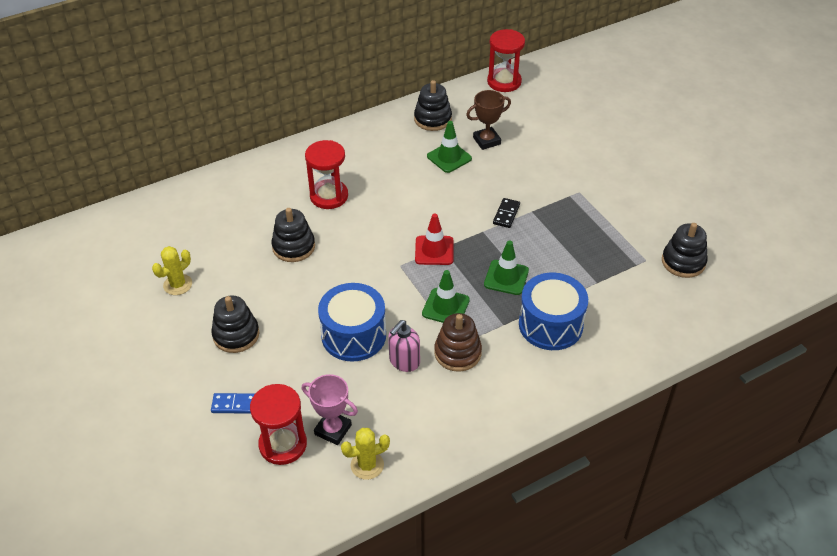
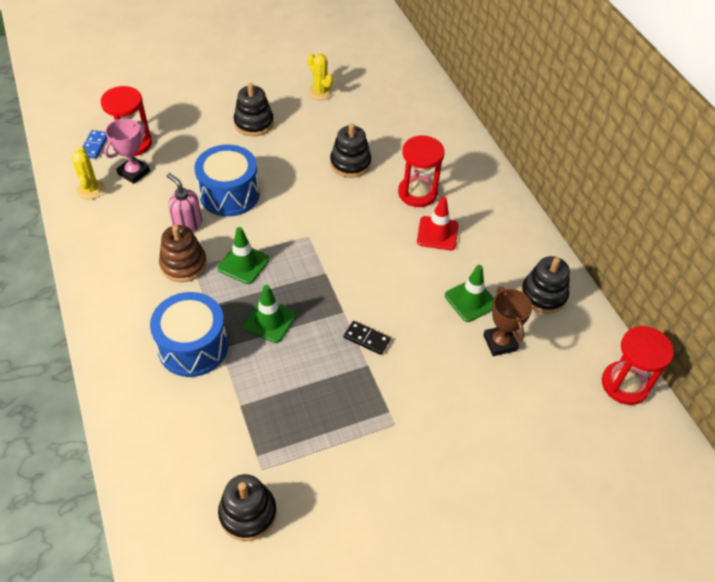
camera: 95 degrees right, 5 degrees up
blue domino [211,393,255,414] -> blue domino moved to [83,130,107,159]
red traffic cone [415,213,454,265] -> red traffic cone moved to [417,197,458,250]

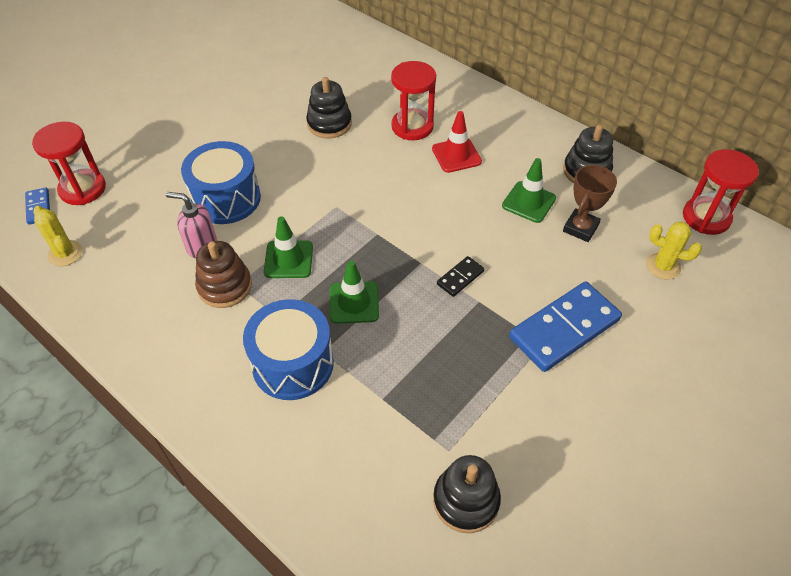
camera: 25 degrees left, 0 degrees up
pink trophy [104,119,150,184] -> none
black stacking toy [234,83,274,136] -> none
yellow cactus [307,53,333,100] -> yellow cactus moved to [646,222,702,280]
black domino [344,321,391,355] -> black domino turned 45 degrees counterclockwise [437,256,484,297]
brown trophy [483,286,533,356] -> brown trophy turned 75 degrees clockwise [563,165,617,242]
none -> blue domino [509,281,622,372]

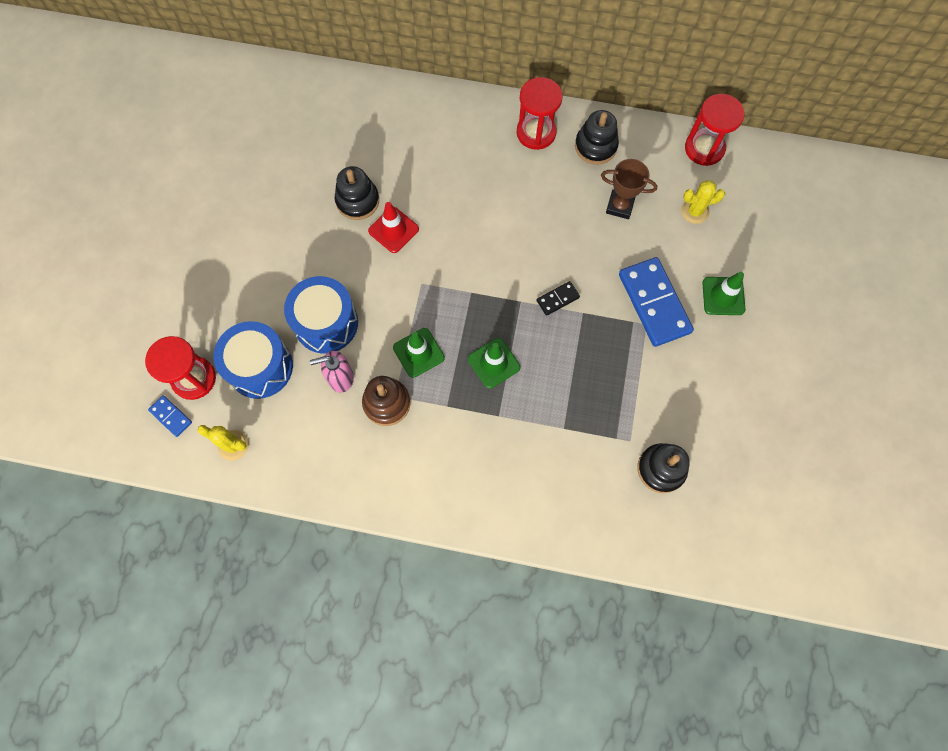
camera: 30 degrees left, 20 degrees up
blue drum [243,299,334,400] -> blue drum moved to [214,321,293,399]
red hourglass [391,61,436,140] -> red hourglass moved to [517,77,563,150]
red traffic cone [432,111,482,173] -> red traffic cone moved to [368,202,419,253]
black domino [437,256,484,297] -> black domino turned 45 degrees clockwise [536,281,580,316]
green traffic cone [502,158,556,223] -> green traffic cone moved to [702,272,745,315]
blue domino [509,281,622,372] -> blue domino turned 45 degrees counterclockwise [619,257,694,347]
brown trophy [563,165,617,242] -> brown trophy turned 75 degrees counterclockwise [601,159,657,219]

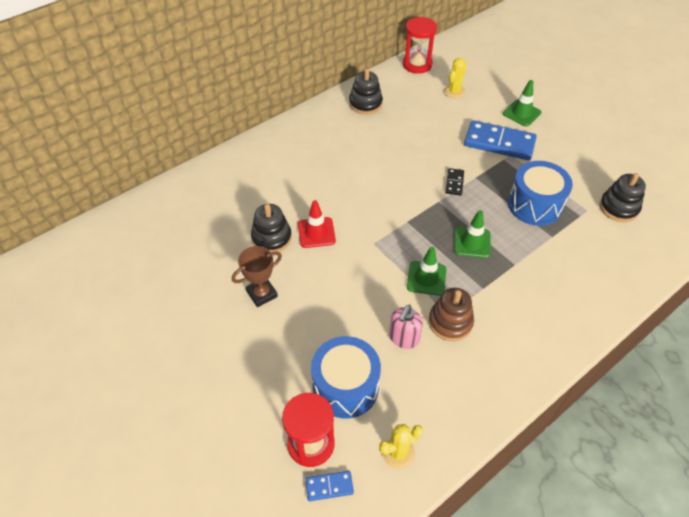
camera: 50 degrees left, 20 degrees down
blue drum [284,276,358,353] -> blue drum moved to [508,161,573,226]
red hourglass [517,77,563,150] -> none
brown trophy [601,159,657,219] -> brown trophy moved to [232,246,282,307]

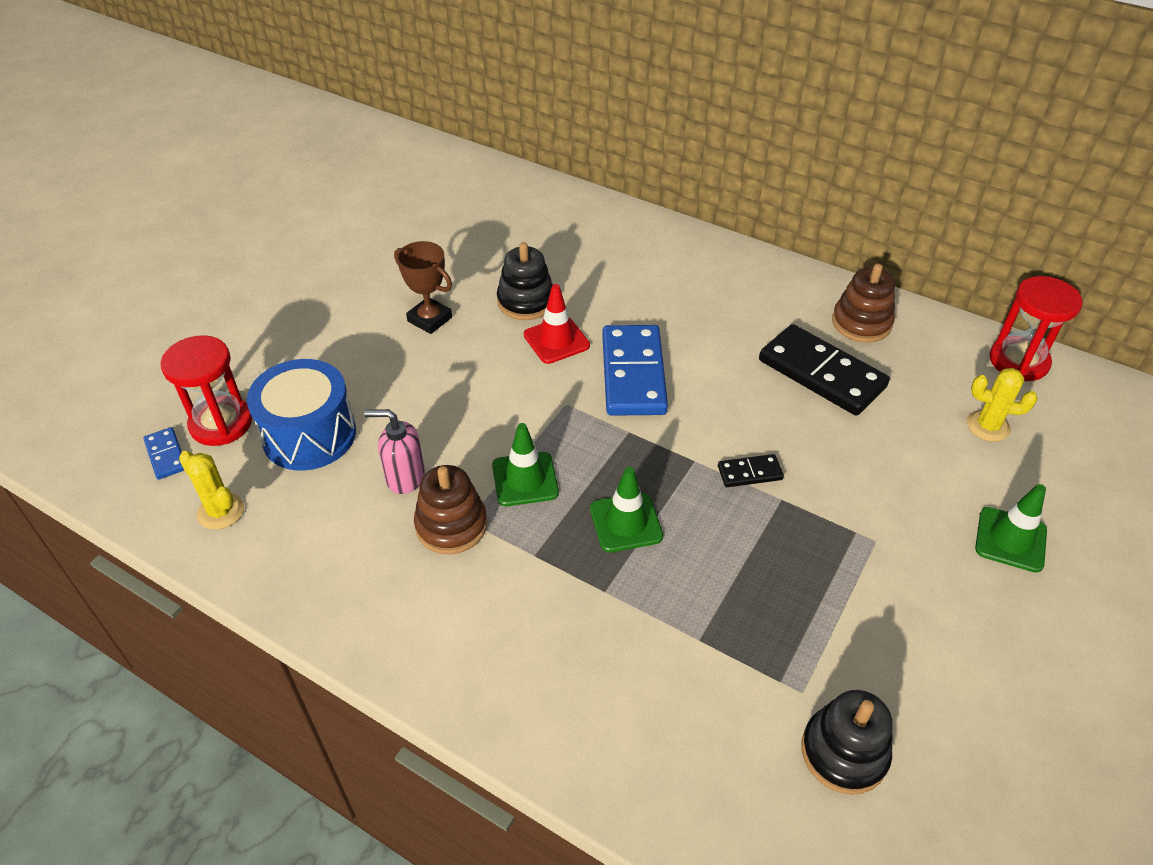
camera: 70 degrees right, 5 degrees down
black stacking toy [349,69,383,115] -> brown stacking toy [832,264,895,343]
blue domino [464,120,537,160] -> blue domino moved to [602,325,668,416]
blue drum [508,161,573,226] -> none
none -> black domino [759,324,890,416]

